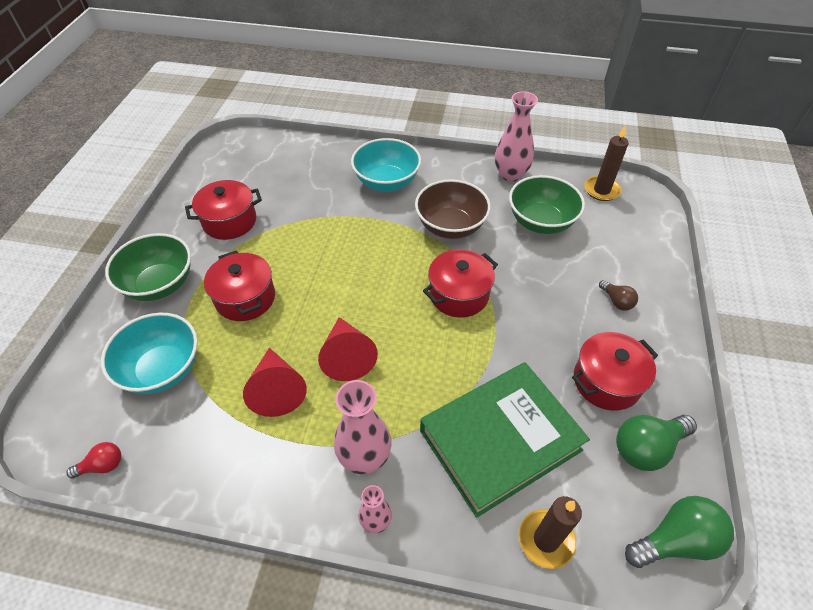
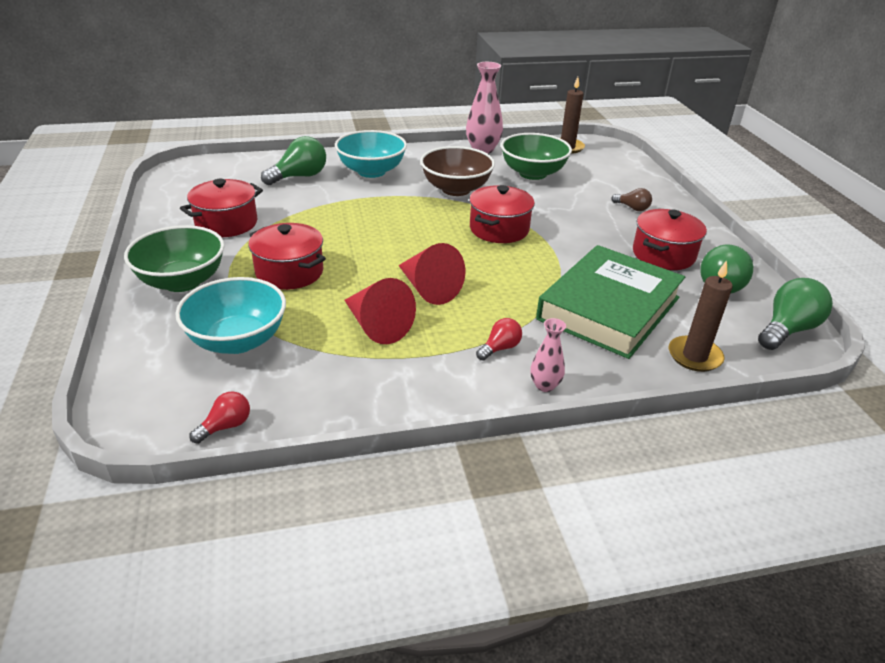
camera: 25 degrees left, 15 degrees down
pink vase [334,380,392,474] -> red light bulb [476,318,522,361]
none -> green light bulb [261,136,326,185]

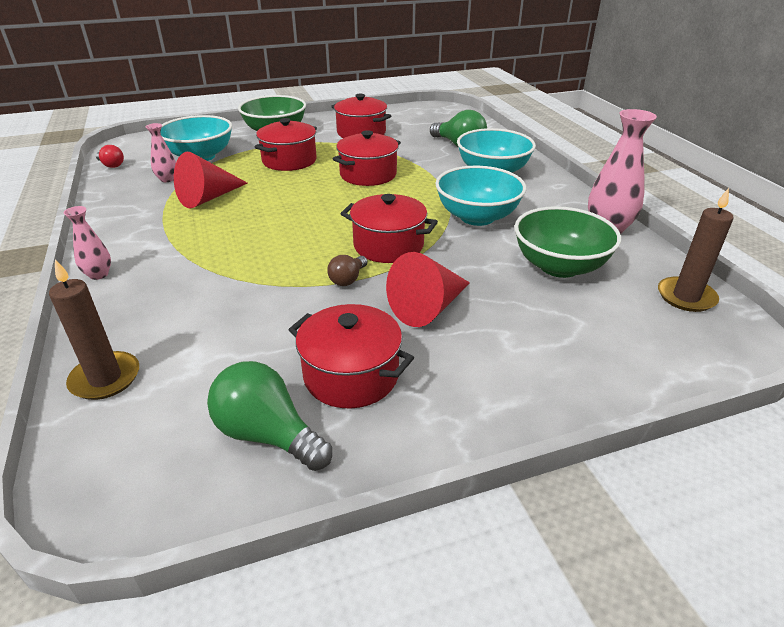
camera: 85 degrees right, 0 degrees up
red cone [398,243,465,305] -> red cone moved to [386,252,470,327]
brown bowl [420,146,495,196] -> turquoise bowl [435,166,526,226]
red light bulb [476,318,522,361] -> none
green book [536,245,685,359] -> none
brown light bulb [611,188,652,211] -> brown light bulb moved to [327,255,367,286]
green light bulb [758,278,833,350] -> none
none -> pink vase [146,123,176,182]
none -> red pot [333,130,401,186]

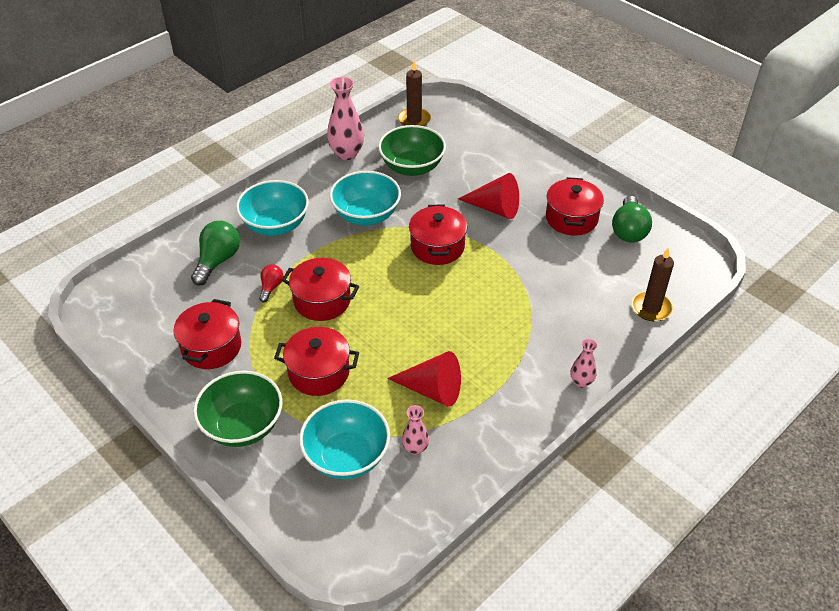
camera: 115 degrees left, 10 degrees up
red light bulb [96,145,124,168] -> red light bulb moved to [259,264,283,302]
brown light bulb [327,255,367,286] -> none

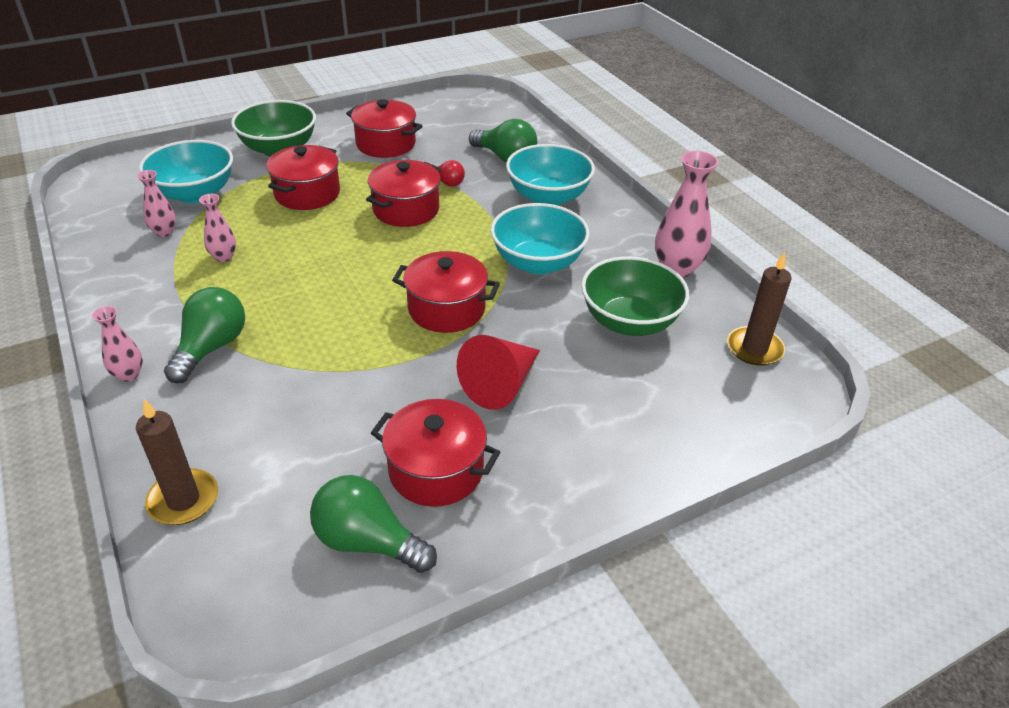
camera: 105 degrees right, 5 degrees down
red cone [387,351,461,407] -> pink vase [199,194,236,262]
none -> green light bulb [164,287,245,383]

